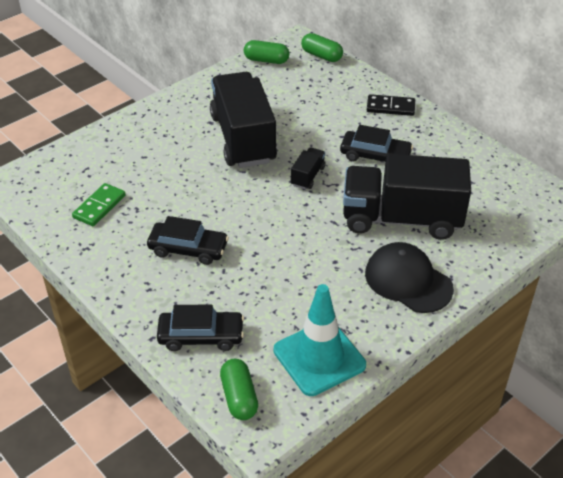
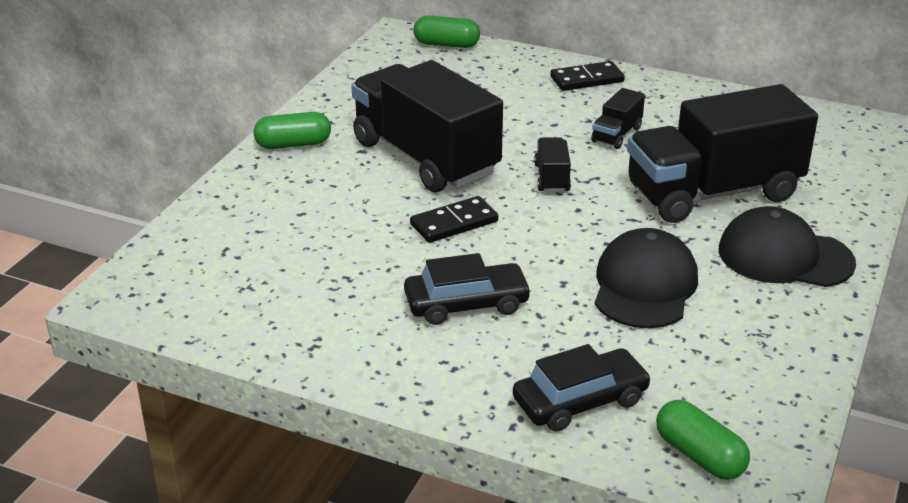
camera: 25 degrees left, 10 degrees down
green domino [72,183,126,226] -> none
green capsule [244,40,289,64] -> green capsule moved to [253,112,331,149]
turquoise traffic cone [274,284,366,396] -> none
black car [340,125,413,162] -> black truck [591,88,645,149]
none -> black domino [410,196,498,243]
none -> black cap [595,228,698,328]

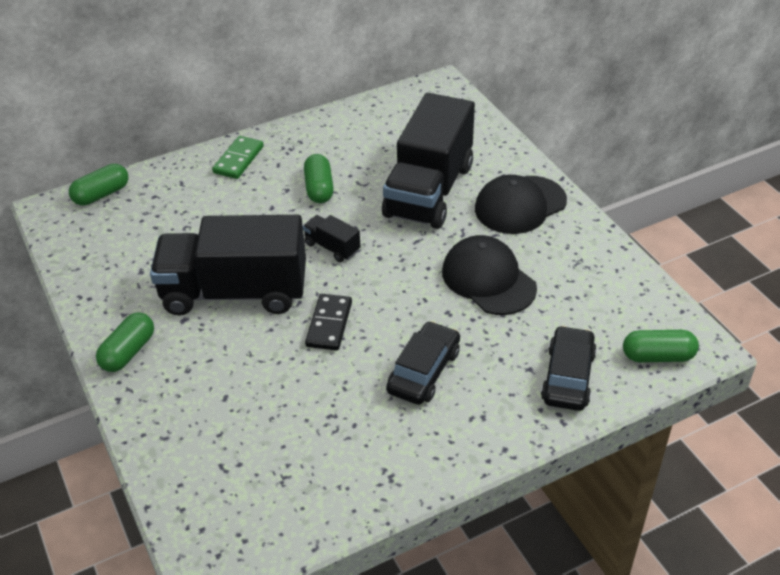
camera: 50 degrees left, 10 degrees up
black domino [550,61,625,91] -> green domino [212,136,264,179]
black truck [591,88,645,149] -> green capsule [304,154,334,203]

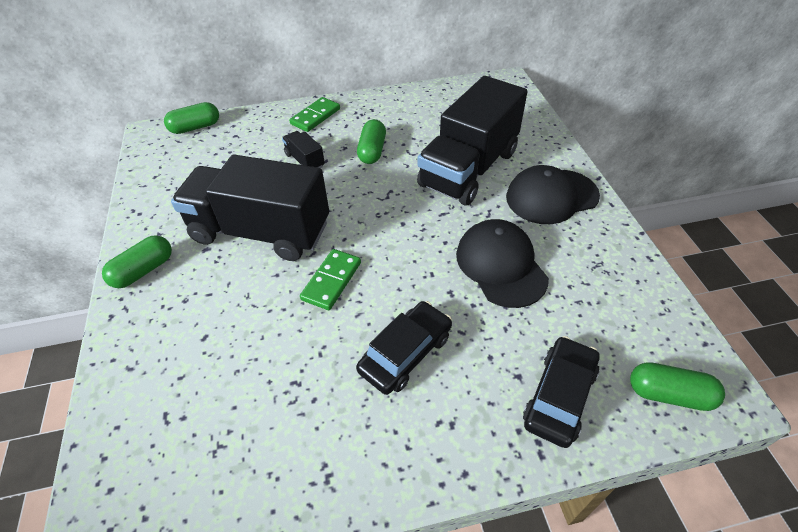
camera: 15 degrees right, 5 degrees up
black truck [303,215,360,262] -> black truck moved to [282,131,325,168]
black domino [305,294,352,350] -> green domino [300,249,361,310]

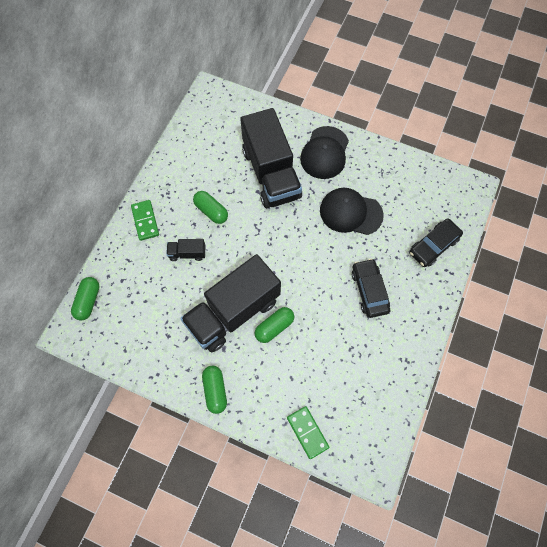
camera: 55 degrees left, 20 degrees up
green domino [300,249,361,310] -> green domino moved to [287,406,329,459]
black car [523,336,600,448] -> black car turned 105 degrees counterclockwise [409,219,463,267]
green capsule [630,362,725,411] -> green capsule moved to [254,307,294,343]

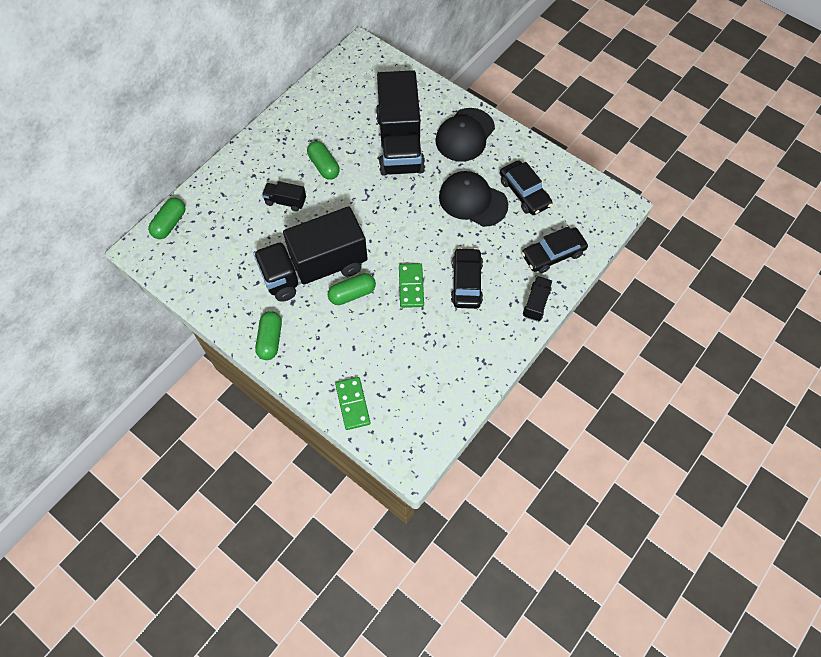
camera: 15 degrees right, 5 degrees down
green domino [131,200,159,241] -> green domino moved to [399,263,424,308]
none -> black car [500,160,552,215]
none -> black truck [523,276,552,321]

